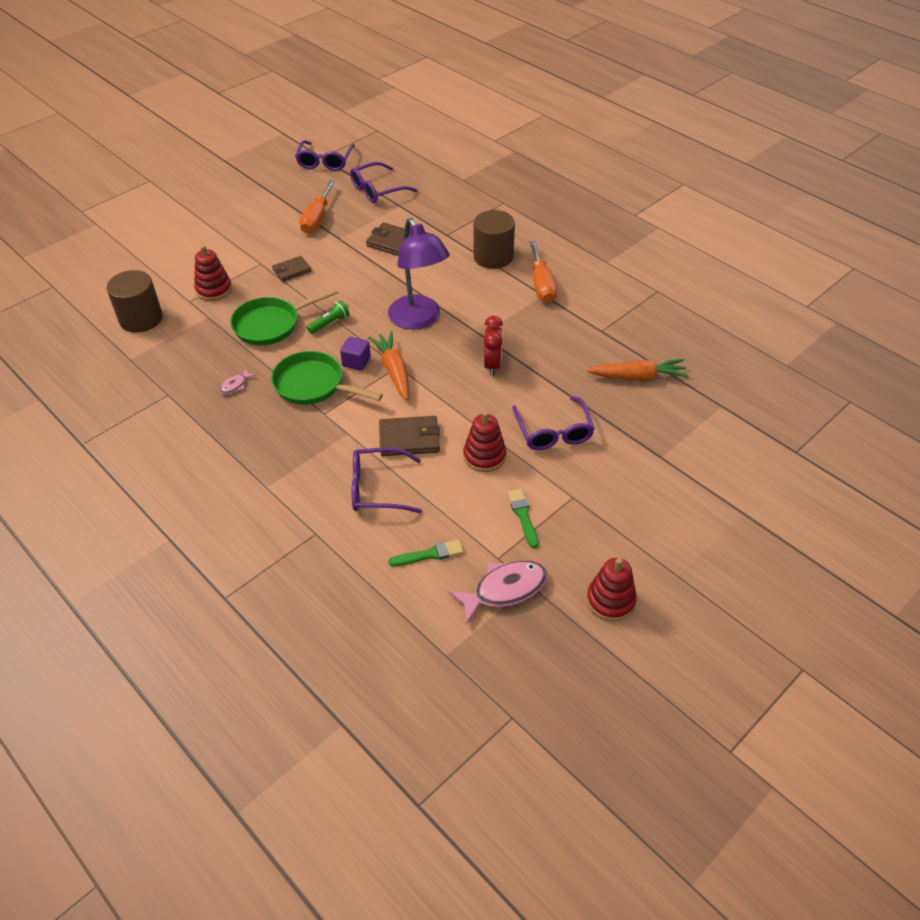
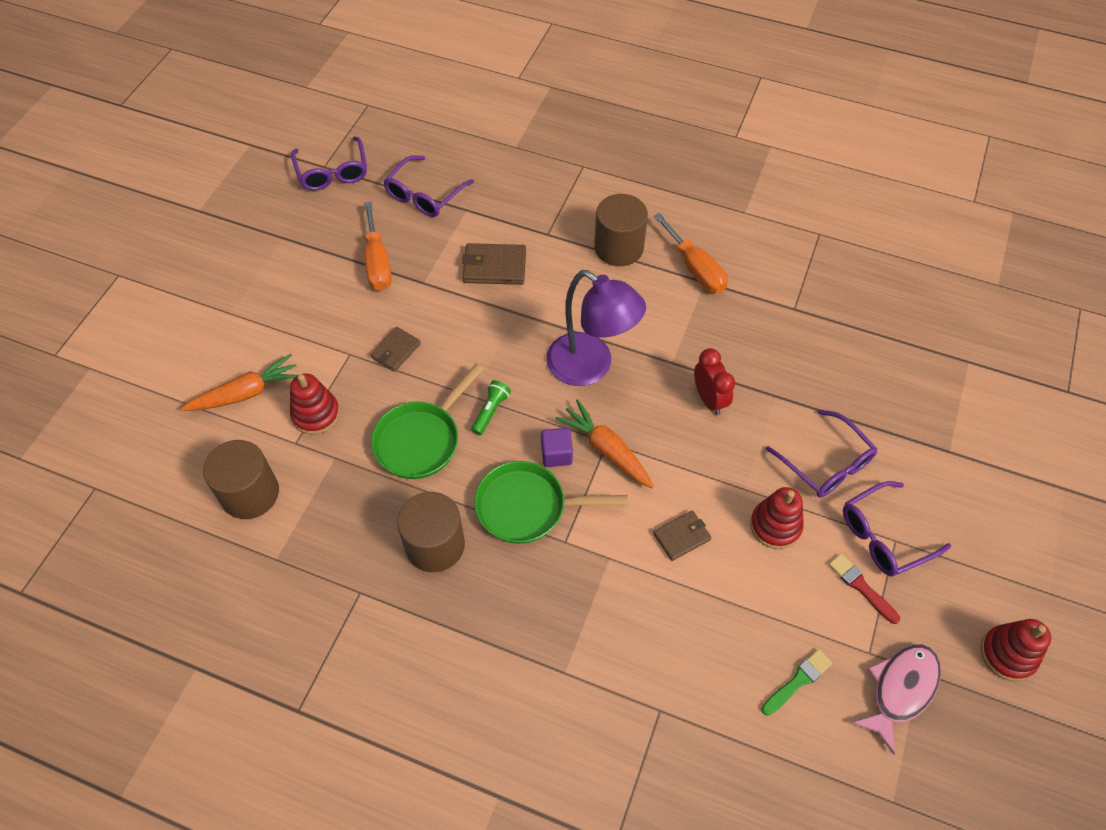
camera: 25 degrees left, 10 degrees up
pink fish [219,369,256,394] -> brown cylinder [397,492,465,572]
purple glasses [352,447,422,513] -> purple glasses moved to [843,481,951,577]
brown wallet [379,416,440,456] -> brown wallet [653,510,712,561], size x0.66
green brush [507,489,538,548] -> red brush [829,554,900,624]
orange carrot [587,359,689,381] -> orange carrot moved to [181,354,298,411]

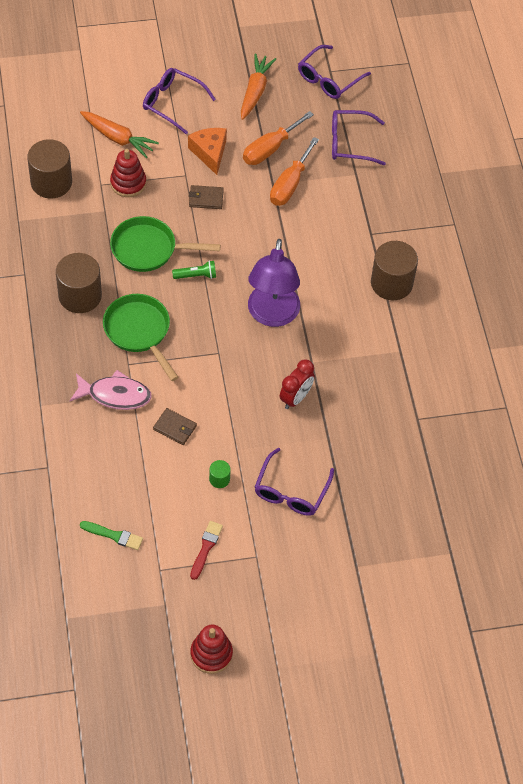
camera: 55 degrees right, 0 degrees up
brown wallet [462,243,526,285] -> none
purple cube [541,428,573,467] -> none
orange carrot [555,399,654,488] -> orange carrot moved to [241,54,276,120]
orange screwdriver [654,213,728,293] -> orange screwdriver moved to [270,137,319,206]
red stacking toy [750,487,804,549] -> green cylinder [209,460,231,488]
purple glasses [843,481,951,577] -> purple glasses moved to [143,68,216,134]
pink fish [851,644,941,755] -> pink fish moved to [69,370,152,410]
none -> orange cheese [188,128,227,175]

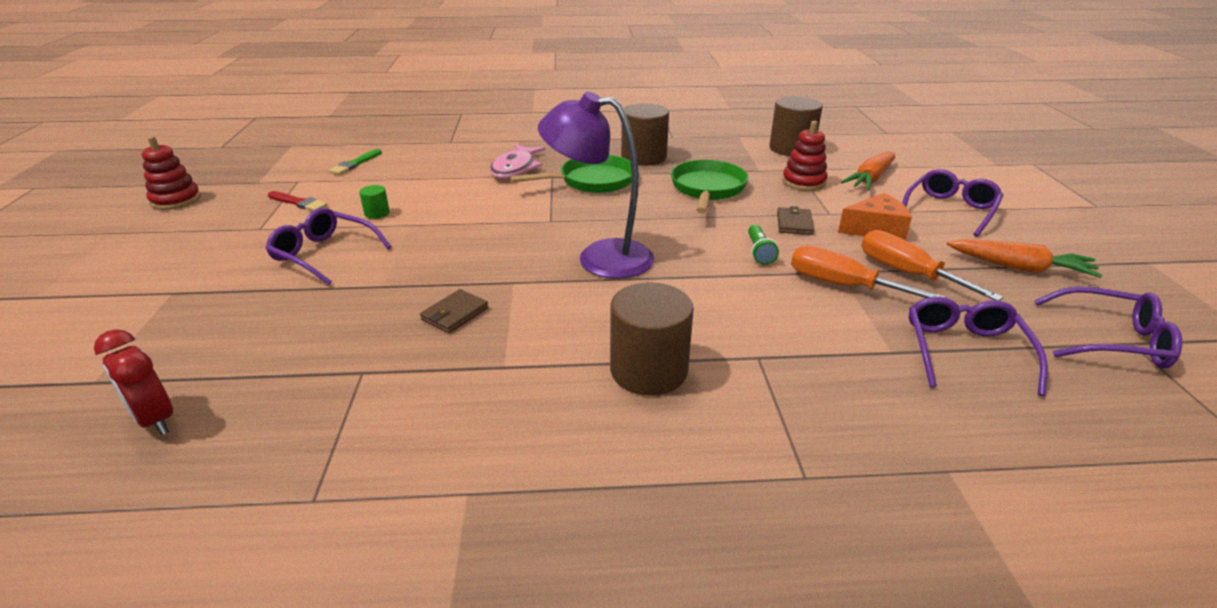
camera: 100 degrees right, 25 degrees down
brown wallet [153,408,197,445] -> brown wallet moved to [420,289,488,333]
green flashlight [172,261,216,279] -> green flashlight moved to [748,225,779,265]
red clock [280,359,315,409] -> red clock moved to [94,329,173,435]
purple glasses [298,45,371,99] -> purple glasses turned 150 degrees clockwise [1034,286,1182,369]

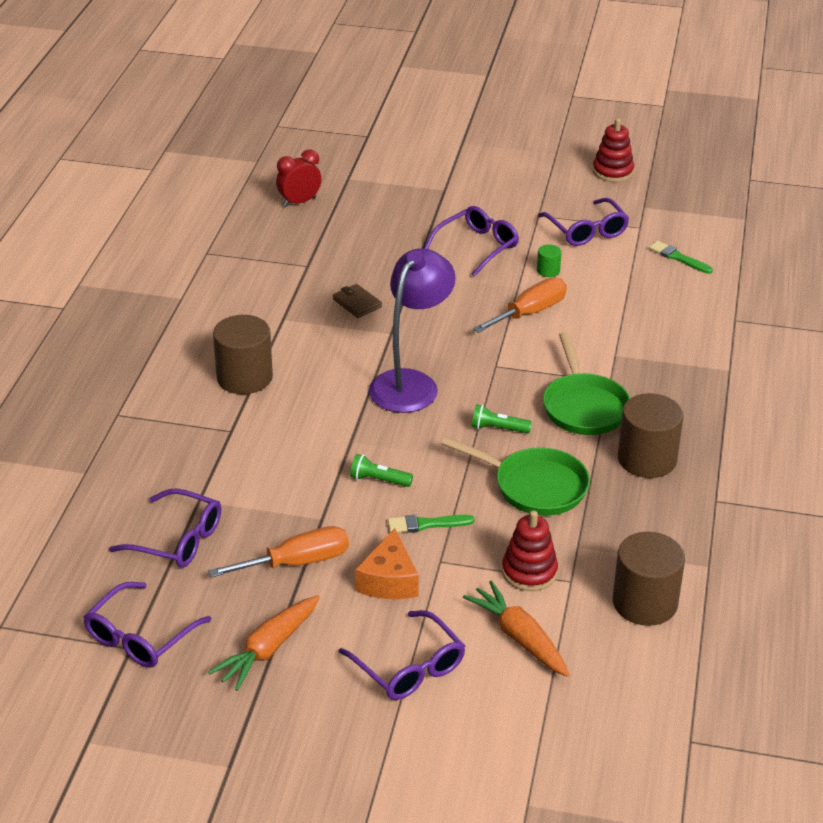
camera: 105 degrees right, 5 degrees up
red brush [268,191,328,211] -> purple glasses [538,198,629,246]
pink fish [490,144,546,179] -> none
brown wallet [777,206,814,235] -> green brush [388,515,475,533]
orange screwdriver [791,246,945,298] -> orange screwdriver moved to [473,278,567,333]
none -> green flashlight [471,404,532,434]

